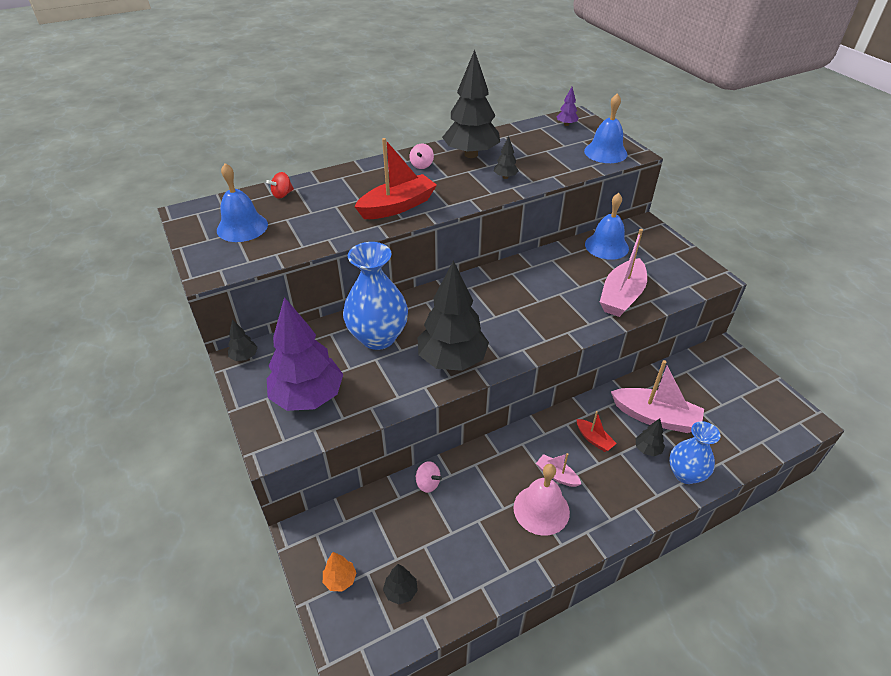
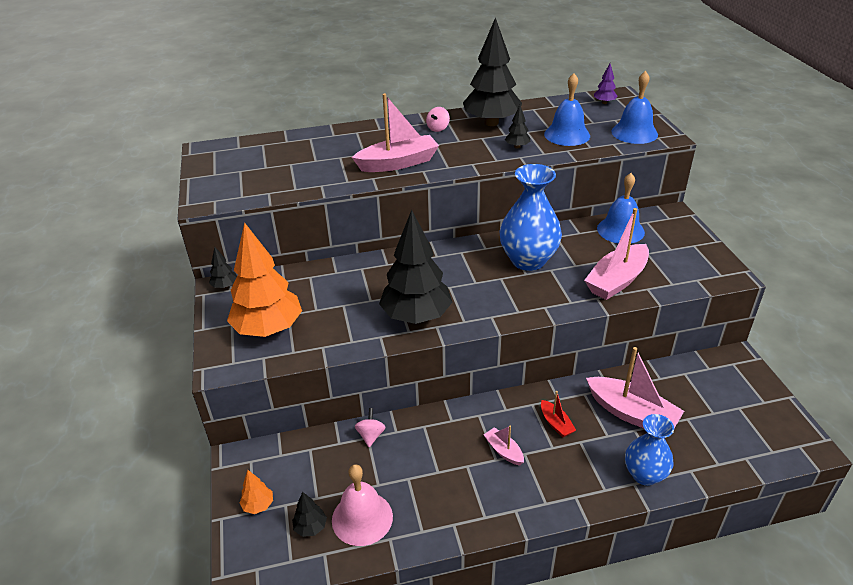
camera: 15 degrees right, 5 degrees down
blue bell [217,163,268,242] -> blue bell moved to [544,73,590,146]
red spinning top [266,172,294,199] -> none
purple tree [267,297,343,411] -> orange tree [227,222,302,337]
blue vase [343,242,408,350] -> blue vase moved to [499,164,562,271]
red boat [354,138,437,219] -> pink boat [352,93,439,172]
pink spinning top [415,461,442,493] -> pink spinning top turned 135 degrees counterclockwise [355,408,386,447]
pink bell [513,464,570,536] -> pink bell moved to [332,464,393,546]
black tree [635,418,665,456] -> none

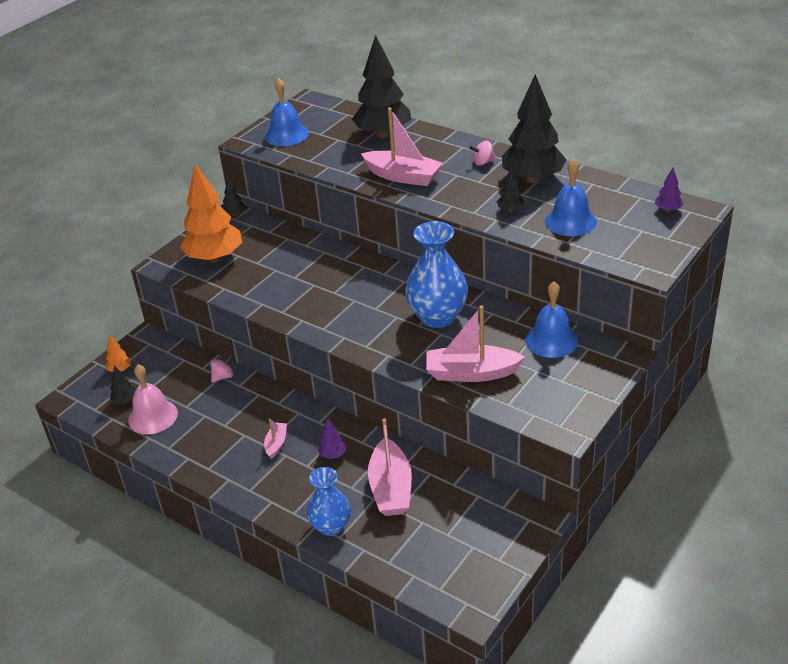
camera: 50 degrees right, 0 degrees up
black tree [379,210,452,324] -> black tree moved to [352,35,411,138]
red boat [541,391,576,437] -> purple tree [317,418,346,459]
blue bell [611,71,658,144] -> blue bell moved to [265,78,309,146]

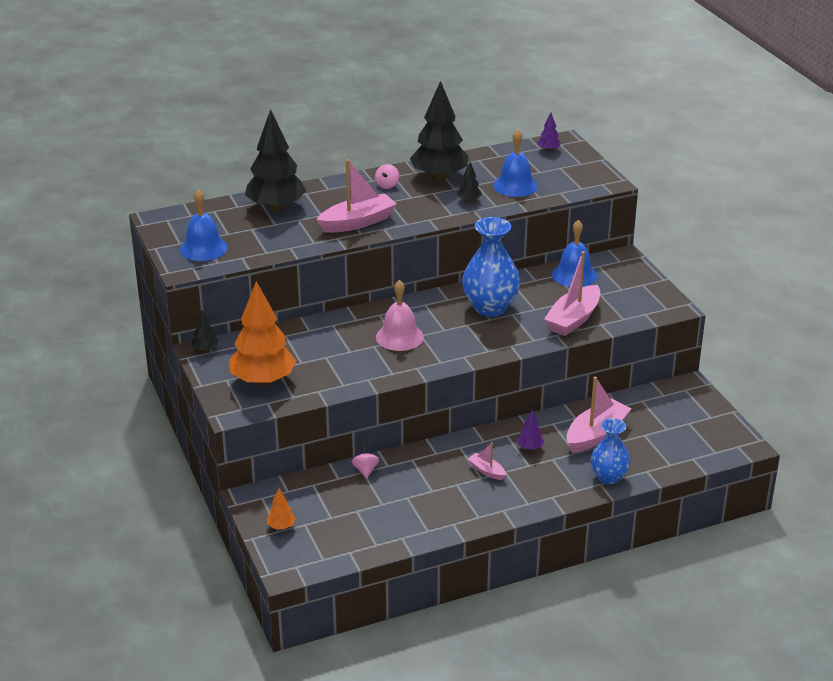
camera: 60 degrees left, 5 degrees down
black tree [110,365,136,404] -> none
pink bell [128,364,178,434] -> pink bell moved to [376,280,424,351]
pink boat [368,418,412,516] -> pink boat turned 75 degrees counterclockwise [567,377,632,453]

